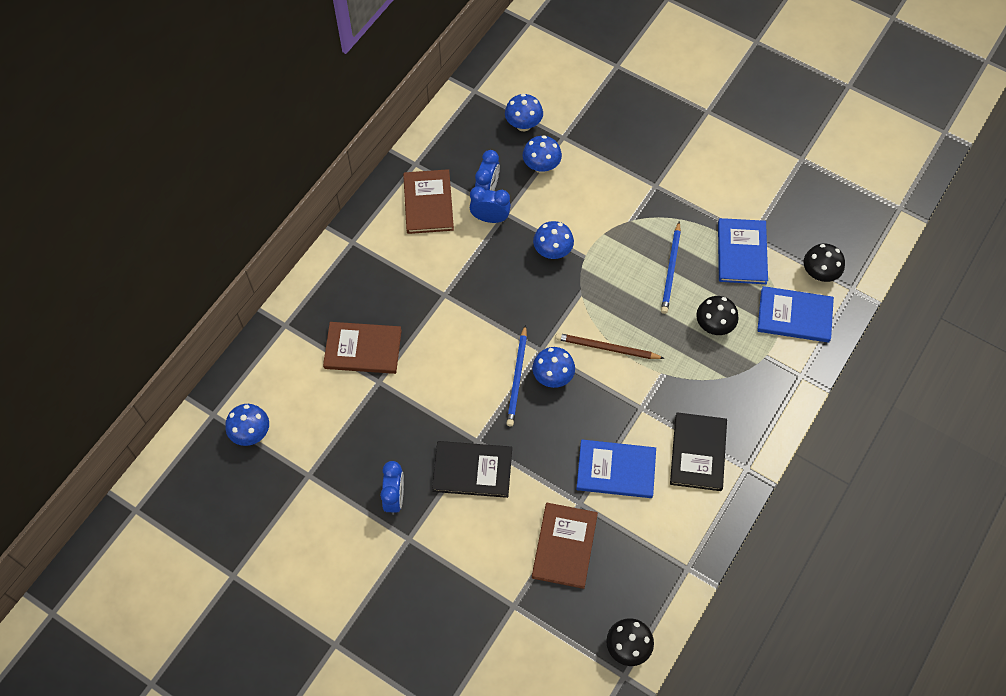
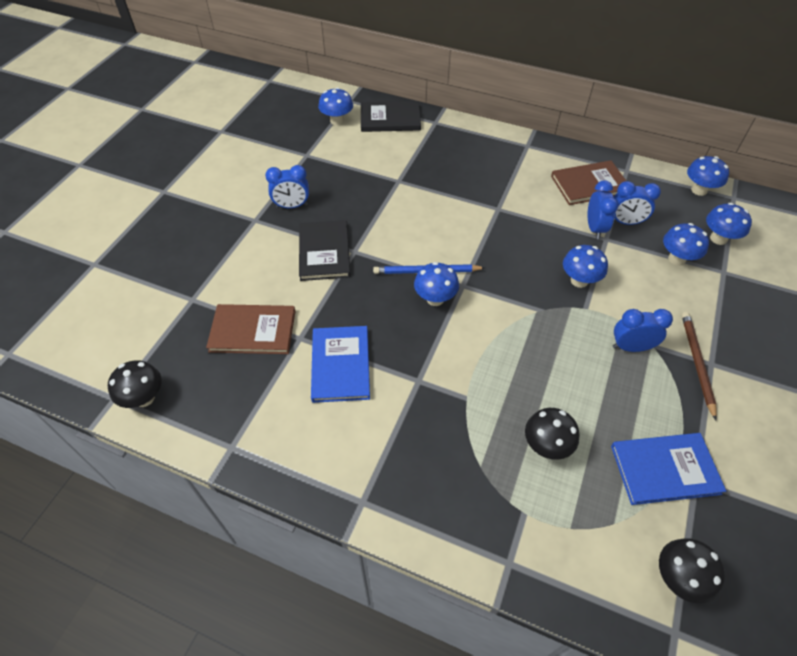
camera: 80 degrees right, 10 degrees down
brown book [323,322,402,374] -> none
brown pencil [555,333,665,359] -> brown pencil moved to [682,312,717,420]
blue pencil [661,222,681,314] -> none
black book [670,412,727,491] -> black book moved to [361,101,421,132]
blue book [757,286,834,343] -> none
none -> blue clock [613,309,673,352]
none -> blue mushroom [687,156,729,196]

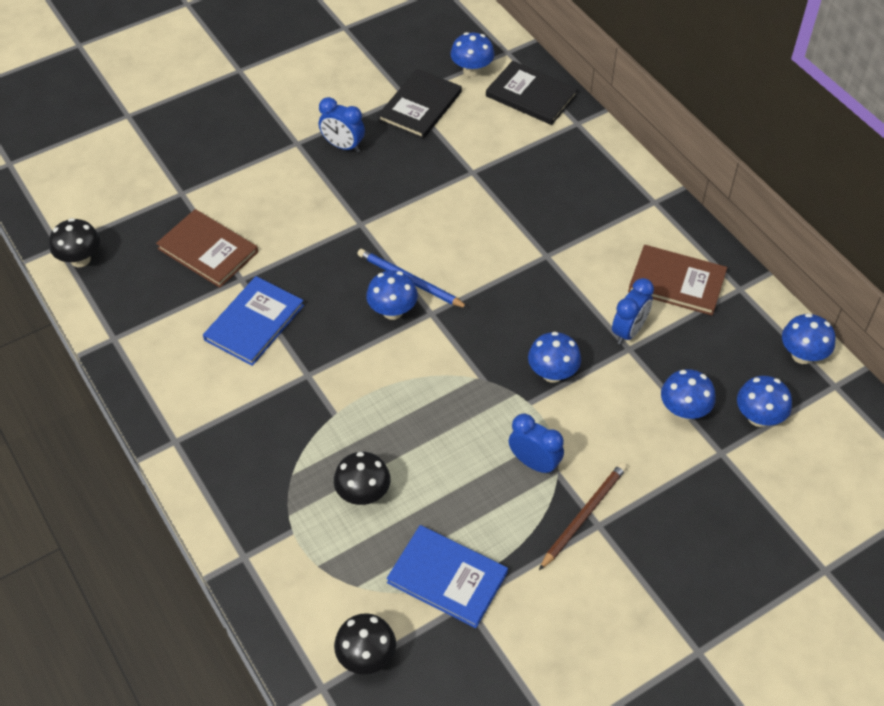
camera: 35 degrees right, 0 degrees up
black book [299,220,351,281] -> black book moved to [378,69,462,139]
blue clock [614,181,661,225] -> none

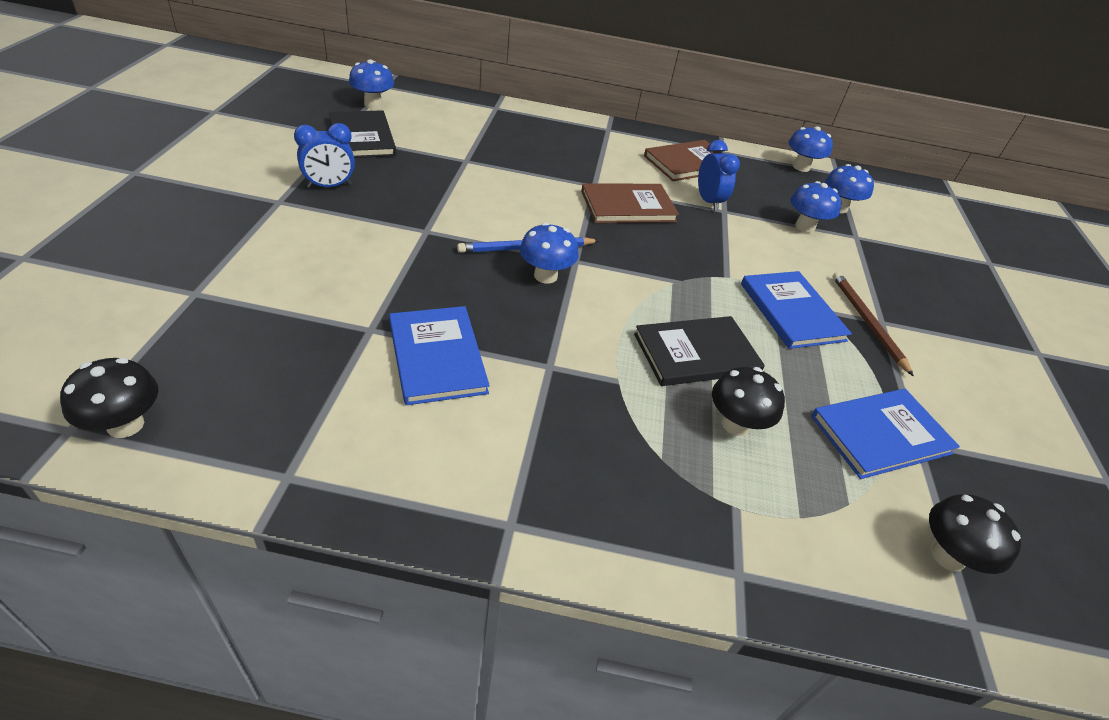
camera: 55 degrees left, 10 degrees down
brown book [156,209,258,288] -> brown book moved to [581,184,679,223]
black book [486,61,578,125] -> black book moved to [634,316,765,386]
blue clock [509,414,564,475] -> blue book [741,271,852,349]
blue mushroom [528,332,581,383] -> none

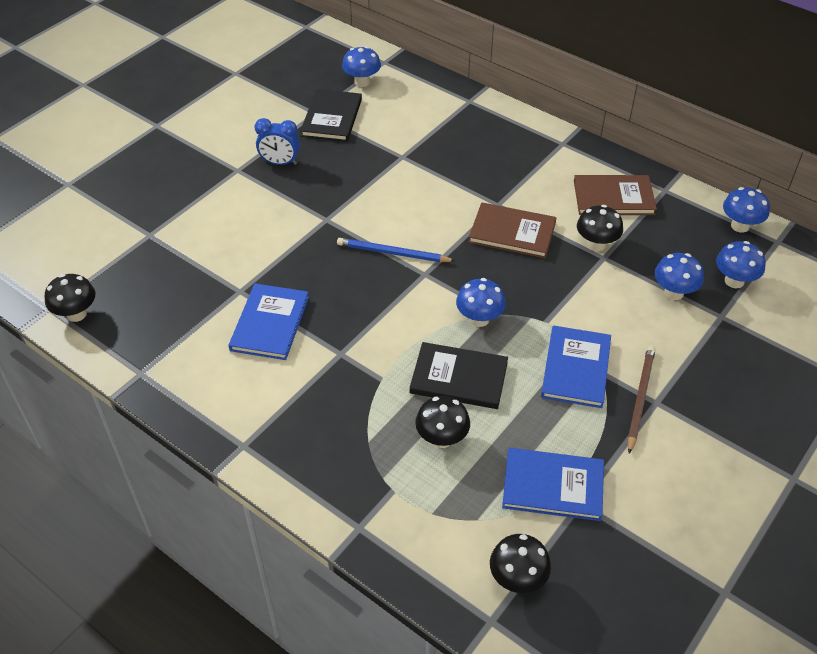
camera: 35 degrees right, 5 degrees up
blue mushroom [520,222,578,284] -> blue mushroom moved to [456,278,506,327]
blue clock [698,140,740,211] -> black mushroom [577,205,623,251]

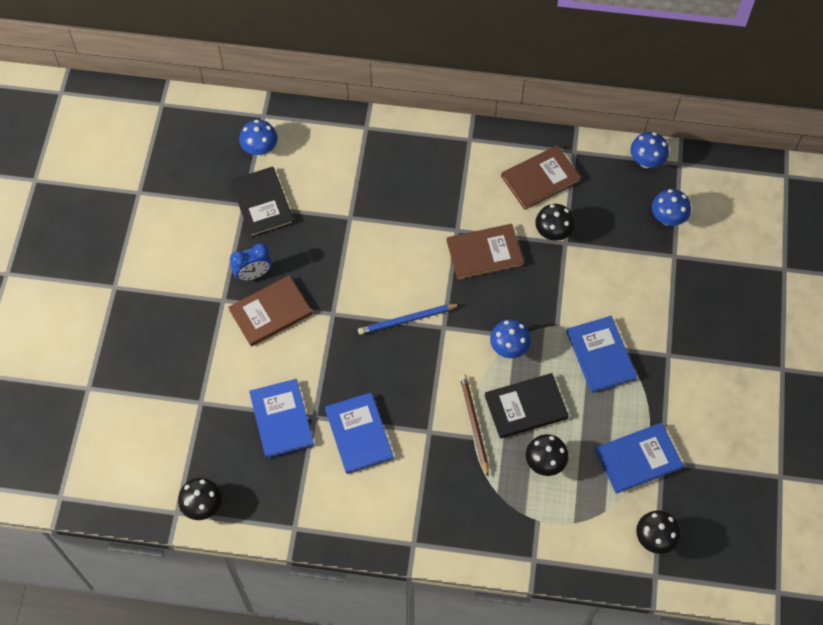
camera: 30 degrees left, 15 degrees up
brown pencil [628,345,655,454] -> brown pencil moved to [460,374,489,476]
blue mushroom [655,253,704,300] -> none
none -> brown book [228,276,312,346]
none -> blue book [249,379,314,458]

